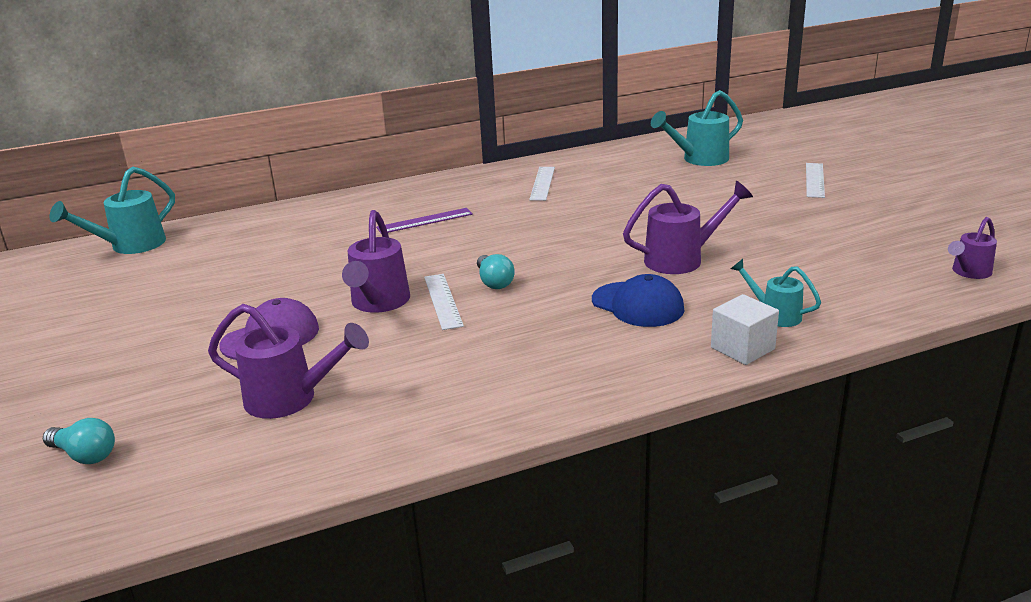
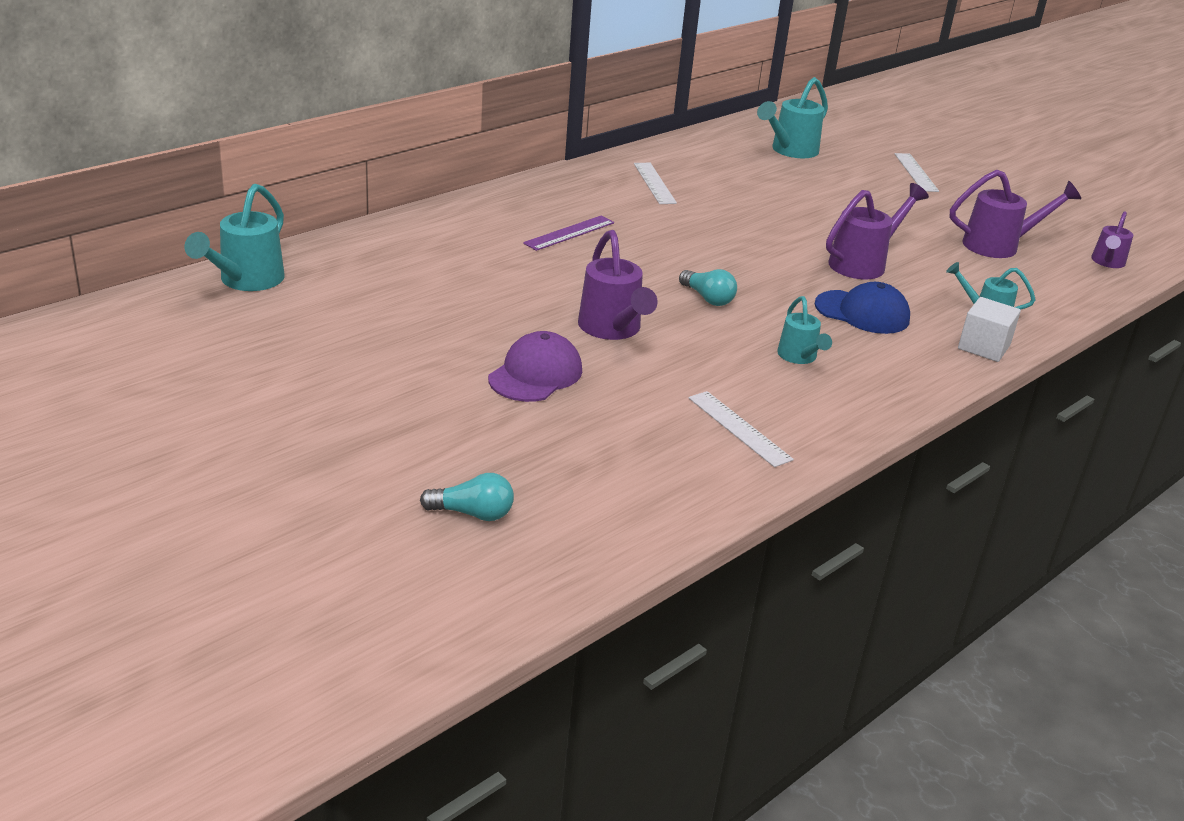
camera: 25 degrees left, 5 degrees up
purple watering can [208,304,369,419] -> purple watering can moved to [950,169,1081,258]
white ruler [424,274,464,330] -> white ruler moved to [688,391,794,467]
none -> turquoise watering can [777,296,832,364]

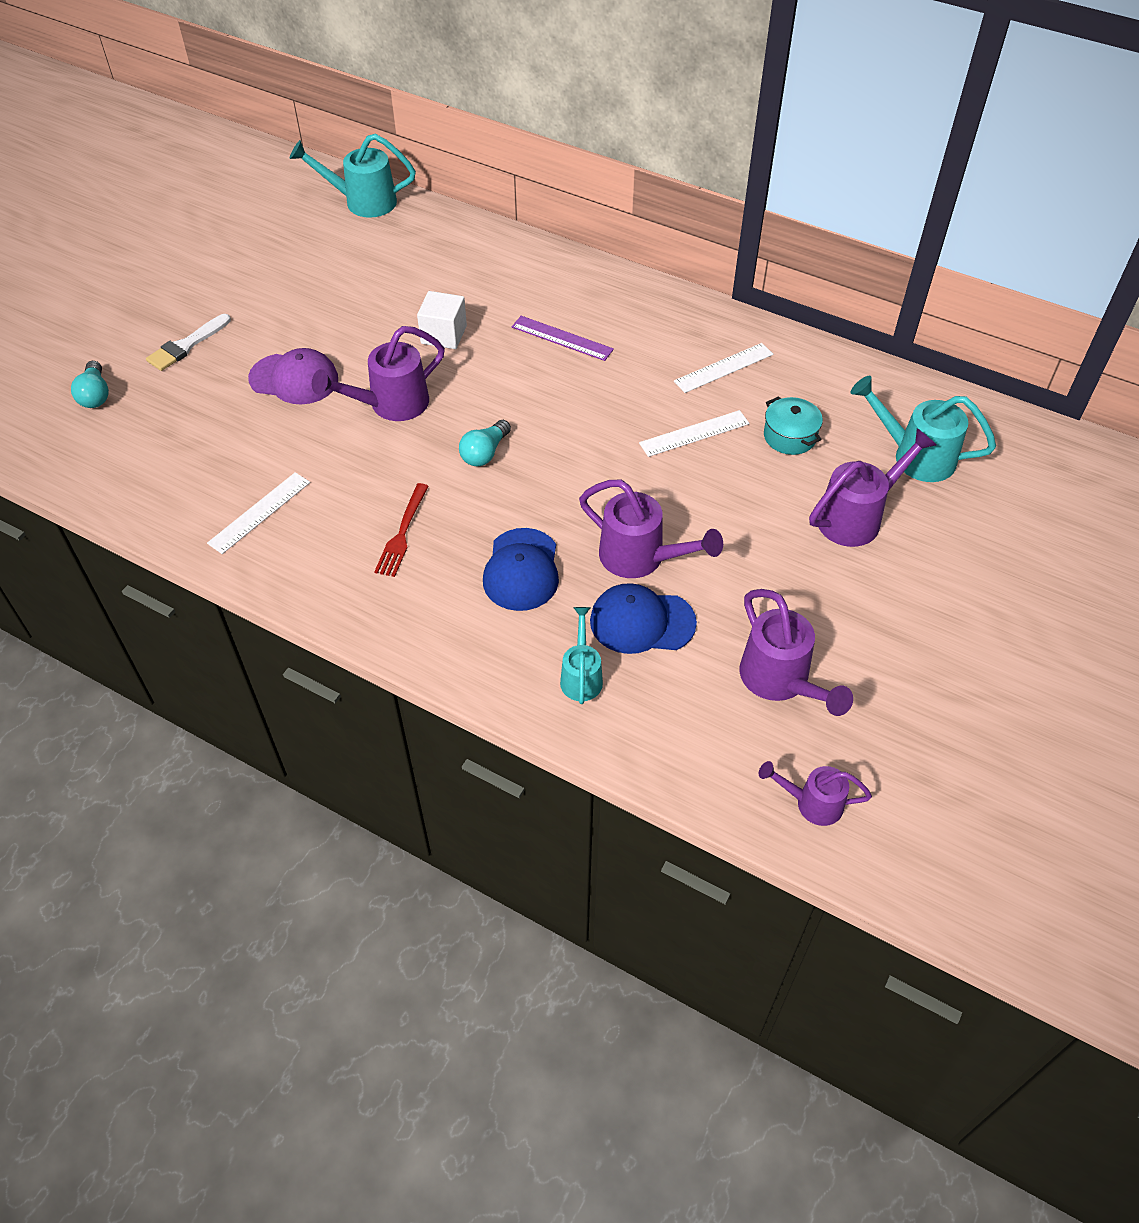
camera: 75 degrees right, 20 degrees up
turquoise watering can [777,296,832,364] -> red fork [374,483,429,577]
white ruler [895,153,939,192] -> white ruler moved to [639,410,750,457]
white cube [958,297,1021,362] -> white cube moved to [417,291,467,349]
none -> white brush [146,314,231,371]
none -> blue cap [590,583,697,654]
none -> turquoise pot [764,396,823,455]
none -> purple watering can [809,428,937,547]

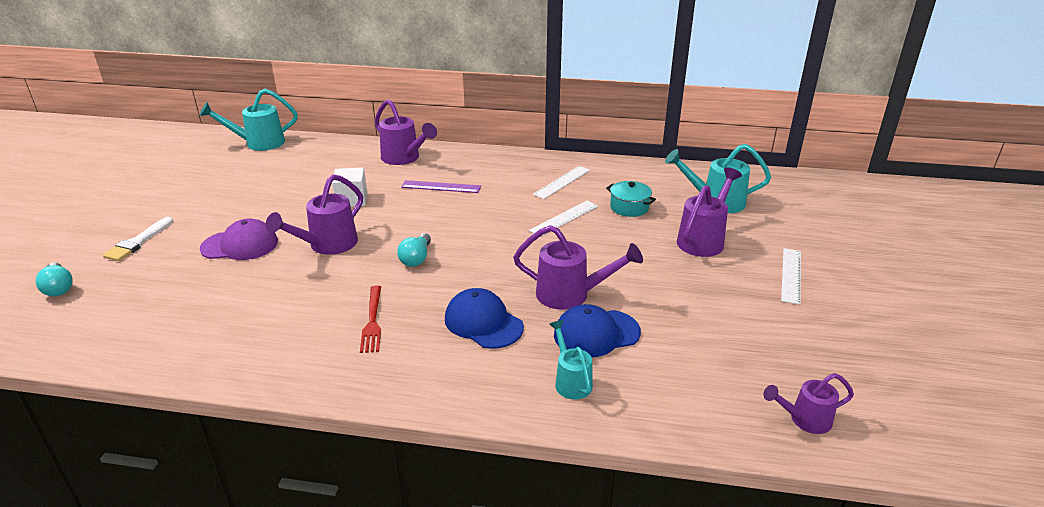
camera: 20 degrees left, 20 degrees down
white ruler [207,472,310,554] -> white ruler moved to [781,248,801,305]
blue cap [483,528,559,611] -> blue cap turned 150 degrees clockwise [445,288,524,349]
purple watering can [739,589,853,716] -> purple watering can moved to [375,99,437,165]

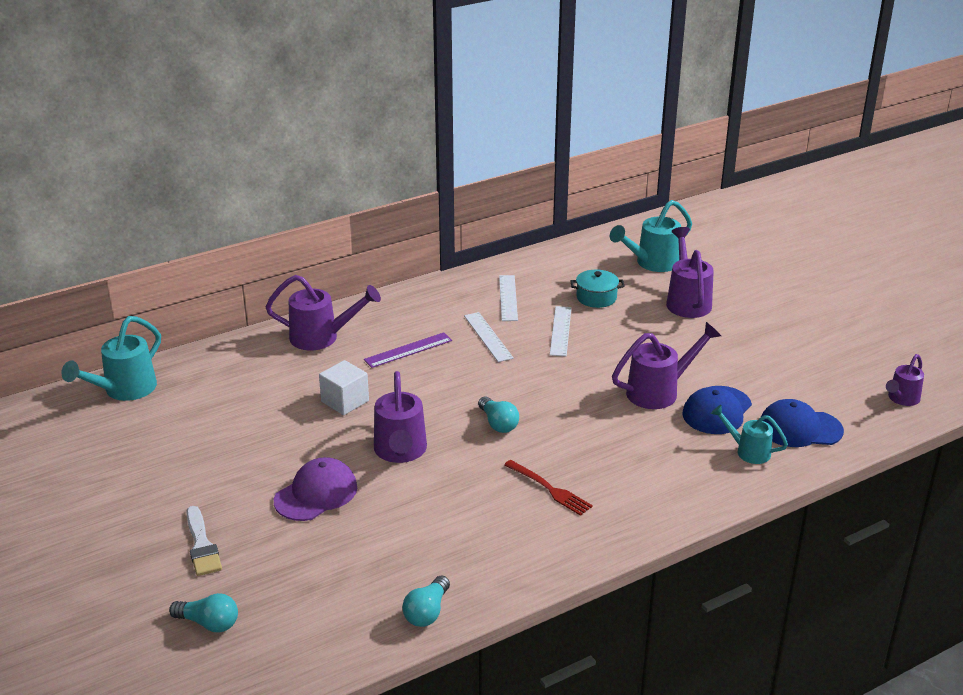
camera: 40 degrees left, 0 degrees up
blue cap [445,288,524,349] -> blue cap moved to [760,399,844,447]
white ruler [781,248,801,305] -> white ruler moved to [464,312,514,362]
none -> turquoise light bulb [402,575,450,627]

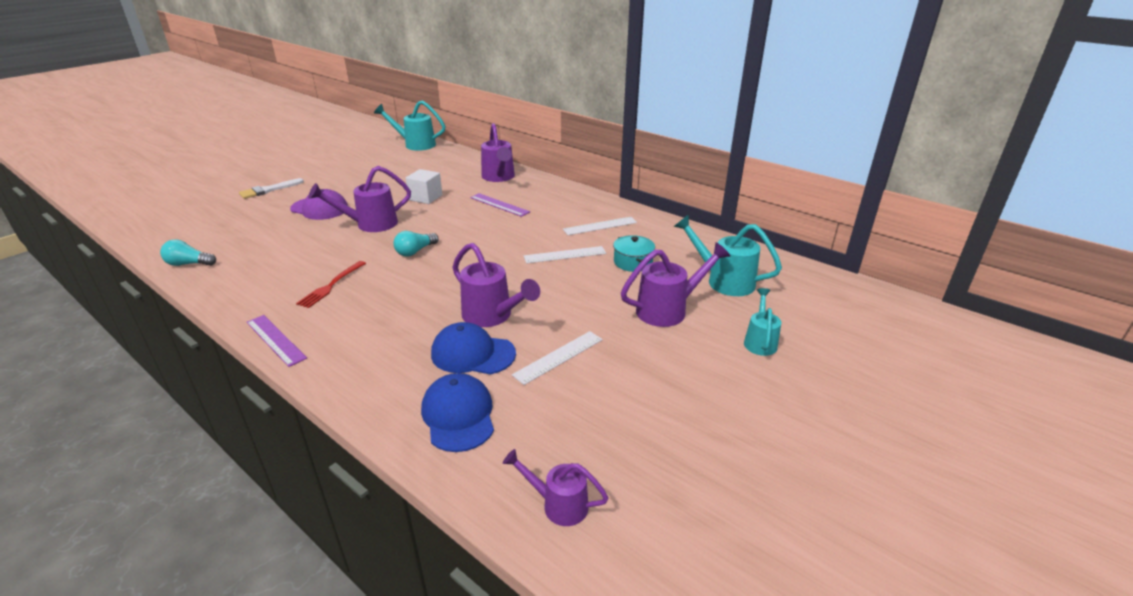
camera: 70 degrees right, 0 degrees up
turquoise light bulb [169,593,238,632] -> none
white ruler [464,312,514,362] -> white ruler moved to [512,331,603,385]
turquoise watering can [711,405,788,464] -> turquoise watering can moved to [744,288,781,356]
none -> purple ruler [247,315,307,367]

